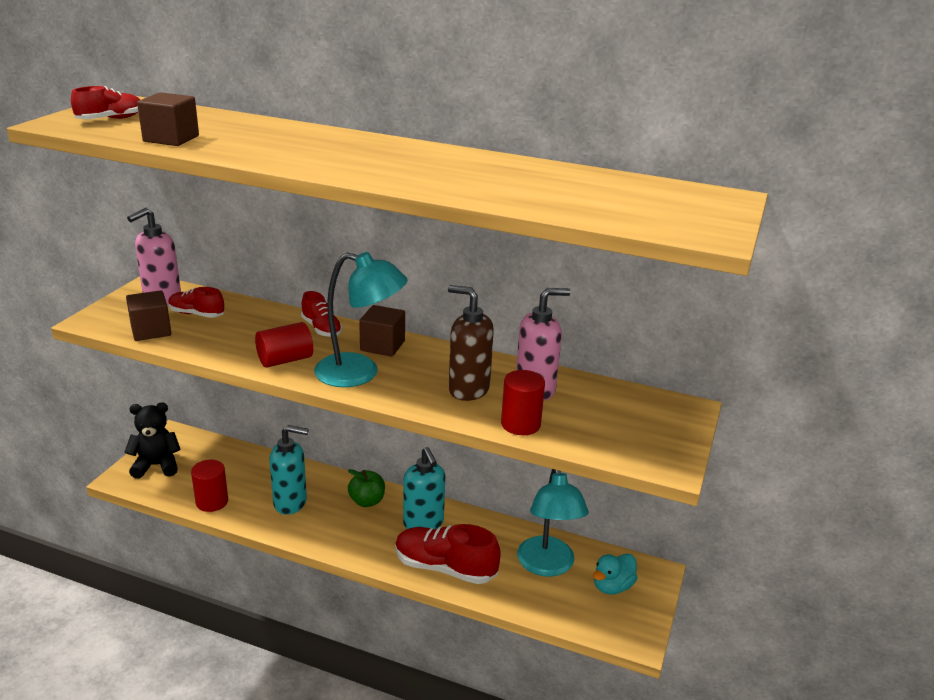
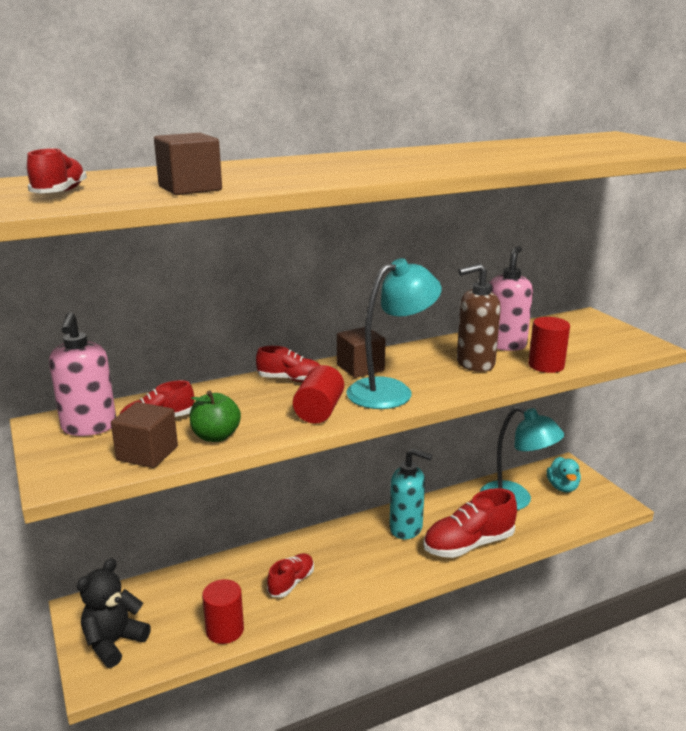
camera: 45 degrees left, 5 degrees down
turquoise soap dispenser [269,425,308,515] -> red shoe [267,553,314,597]
green apple [348,469,385,507] -> green apple moved to [190,390,241,442]

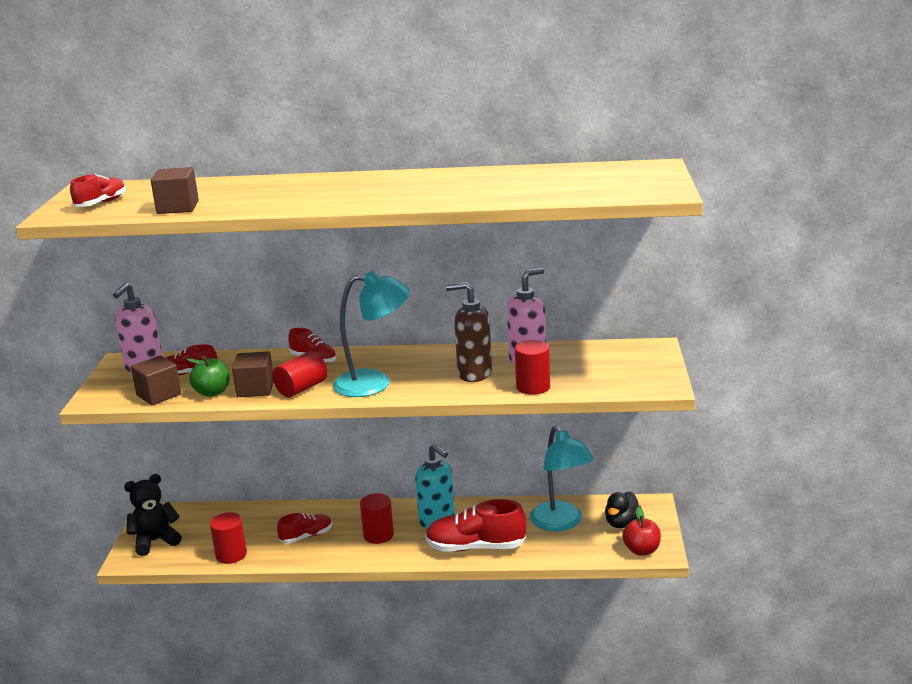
camera: 30 degrees right, 0 degrees up
brown cube [337,327,386,378] -> brown cube moved to [232,351,274,397]
turquoise duck [547,457,581,492] -> black duck [605,492,642,528]
none -> red cylinder [360,493,394,544]
none -> red apple [622,507,661,556]

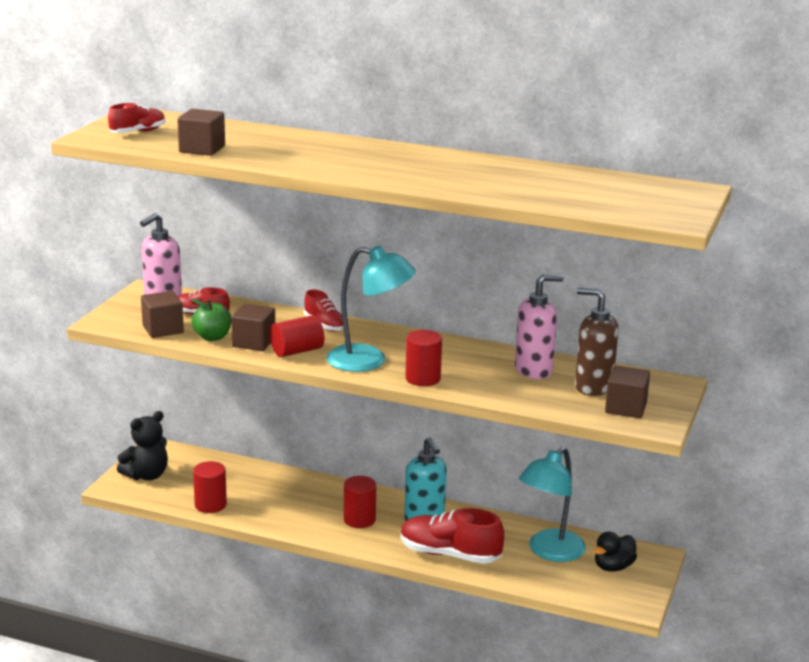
camera: 15 degrees right, 0 degrees up
black teddy bear [124,474,182,556] -> black teddy bear turned 150 degrees clockwise [117,411,168,480]
red shoe [277,513,332,543] -> none
brown soap dispenser [446,282,492,382] -> brown soap dispenser moved to [575,288,619,396]
red cylinder [515,340,550,395] -> red cylinder moved to [405,330,442,386]
turquoise lamp [530,426,594,532] -> turquoise lamp turned 45 degrees clockwise [519,447,586,562]
red apple [622,507,661,556] -> none
none -> brown cube [605,365,650,418]

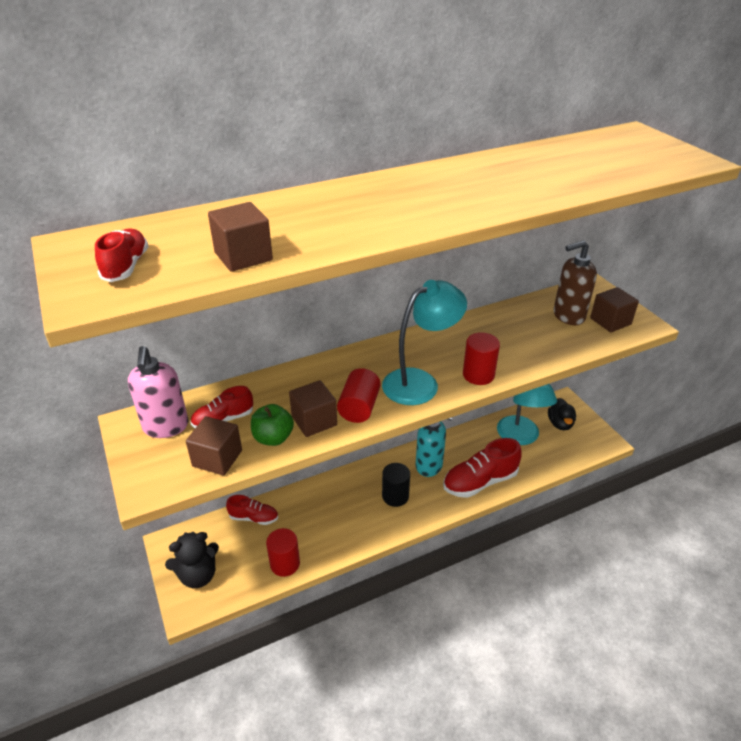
camera: 45 degrees left, 15 degrees up
black teddy bear [117,411,168,480] -> black teddy bear turned 60 degrees clockwise [165,532,219,588]
red shoe [304,289,344,332] -> red shoe moved to [226,495,278,525]
red cylinder [344,476,376,528] -> black cylinder [382,463,410,507]
pink soap dispenser [515,274,564,379] -> none

